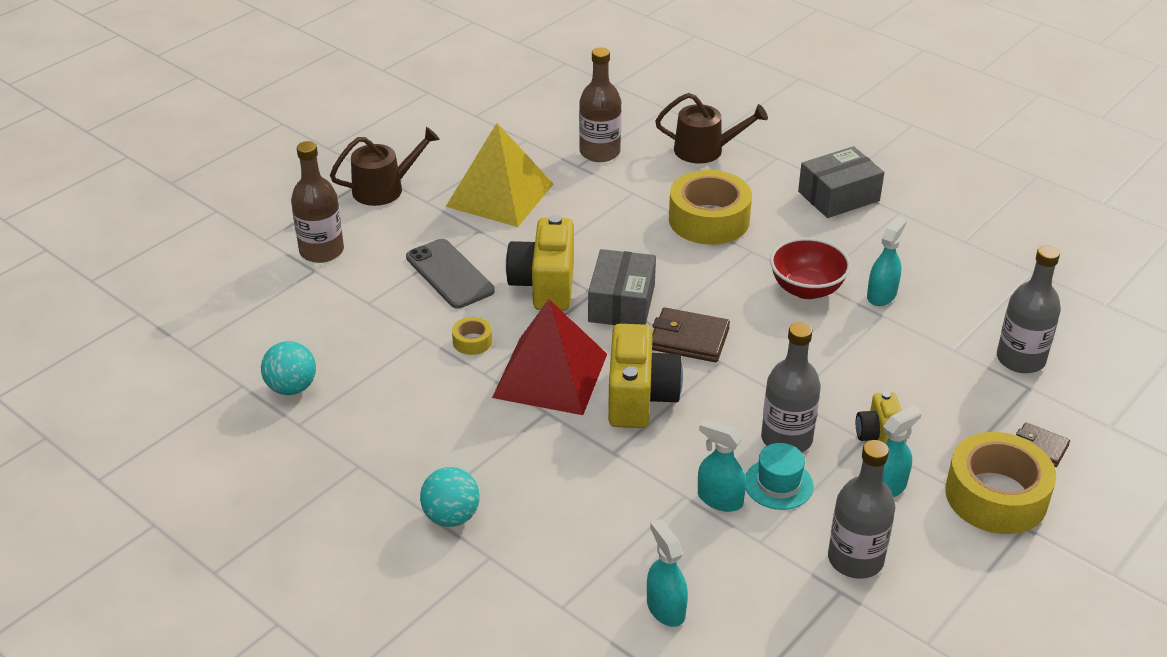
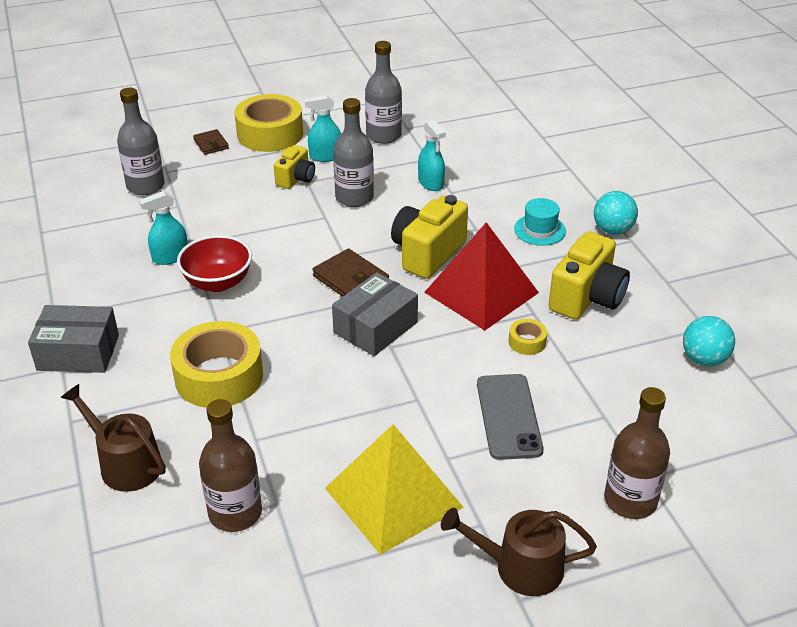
camera: 150 degrees left, 0 degrees up
yellow camera [506,215,574,311] -> yellow camera moved to [548,231,630,320]
turquoise spray bottle [647,519,688,627] -> none
turquoise hat [745,443,814,510] -> turquoise hat moved to [514,198,566,246]

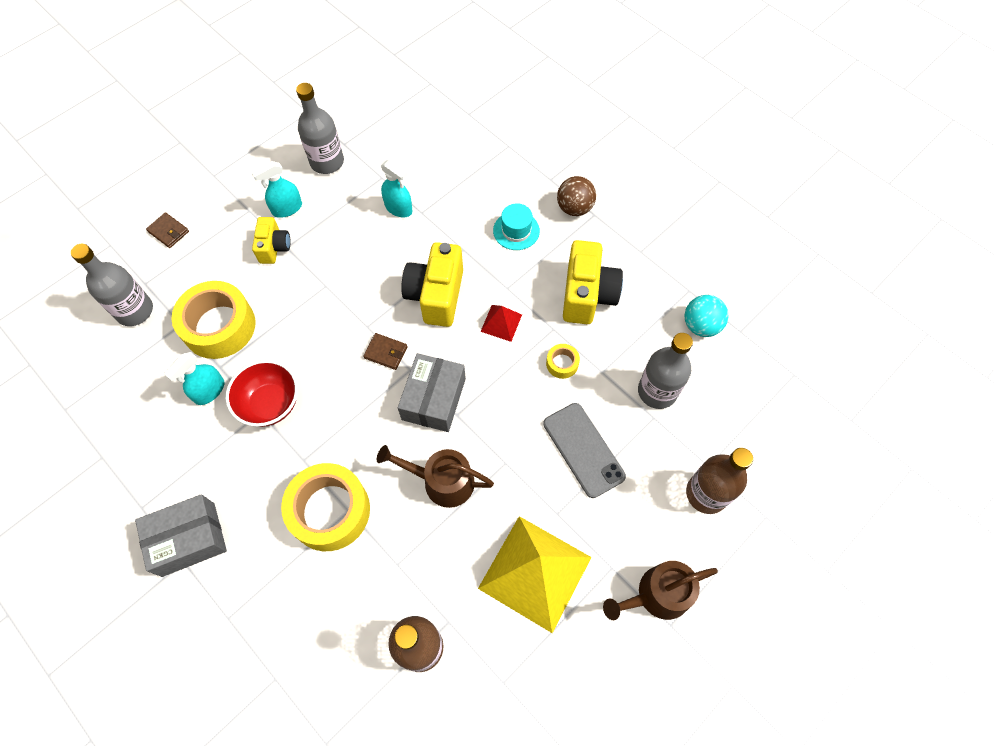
camera: 25 degrees left, 25 degrees up
brown watering can [60,384,166,492] -> brown watering can moved to [377,445,494,508]
yellow tape [235,94,303,152] -> yellow tape moved to [172,281,255,359]
brown wallet [312,248,389,297] -> brown wallet [363,333,408,370], size x0.62
grey bottle [333,98,374,207] -> grey bottle moved to [638,333,693,409]
red pyramid [424,222,539,330] -> red pyramid [480,305,522,342], size x0.45
turquoise ball [594,191,638,235] -> brown ball [557,176,596,216]

